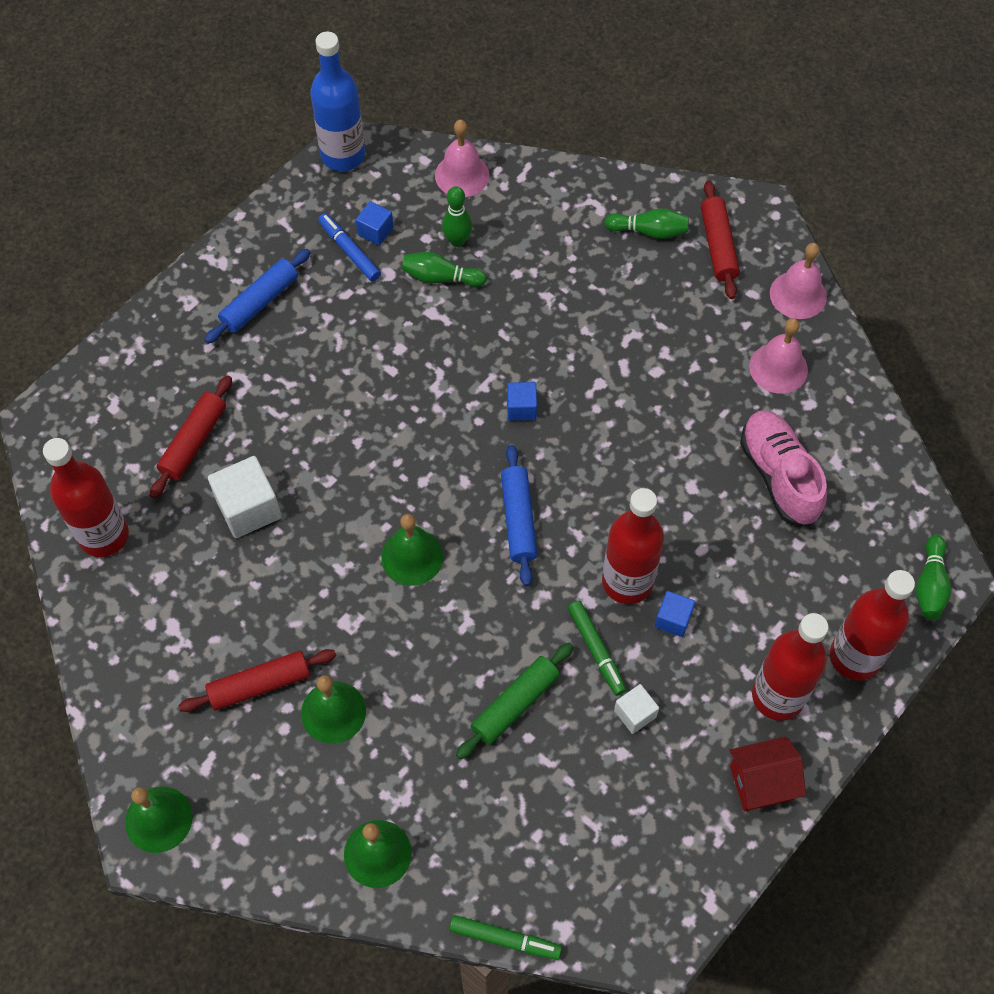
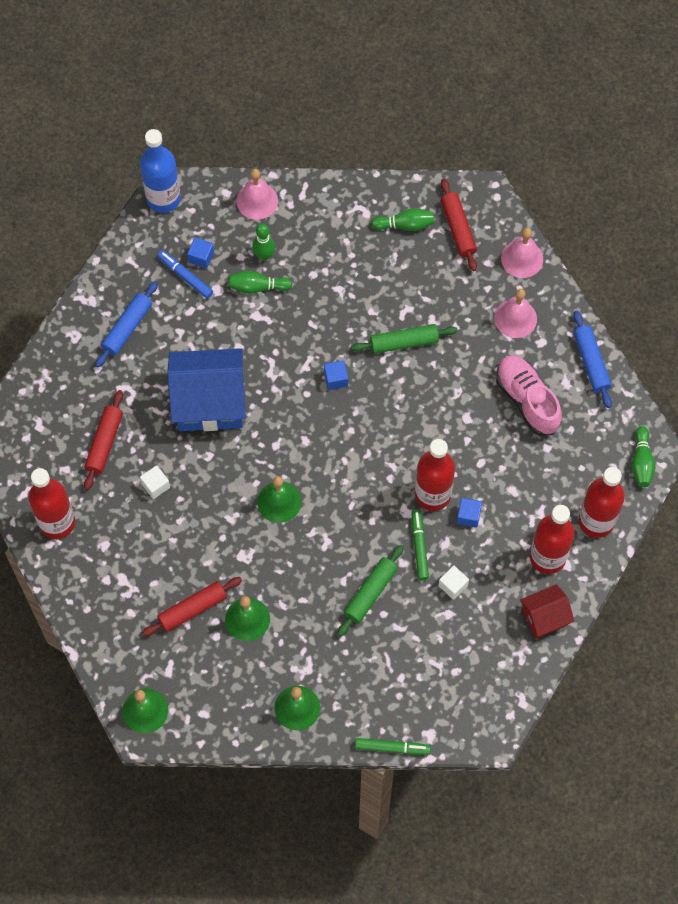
camera: 10 degrees left, 5 degrees up
white cube [208,456,282,538] -> white cube [140,465,170,499], size x0.57
blue rolling pin [501,445,537,586] -> blue rolling pin moved to [573,311,612,408]
green marker [568,601,627,696] -> green marker turned 150 degrees counterclockwise [412,509,429,580]
none -> blue house [167,348,246,431]
none -> green rolling pin [351,324,458,354]

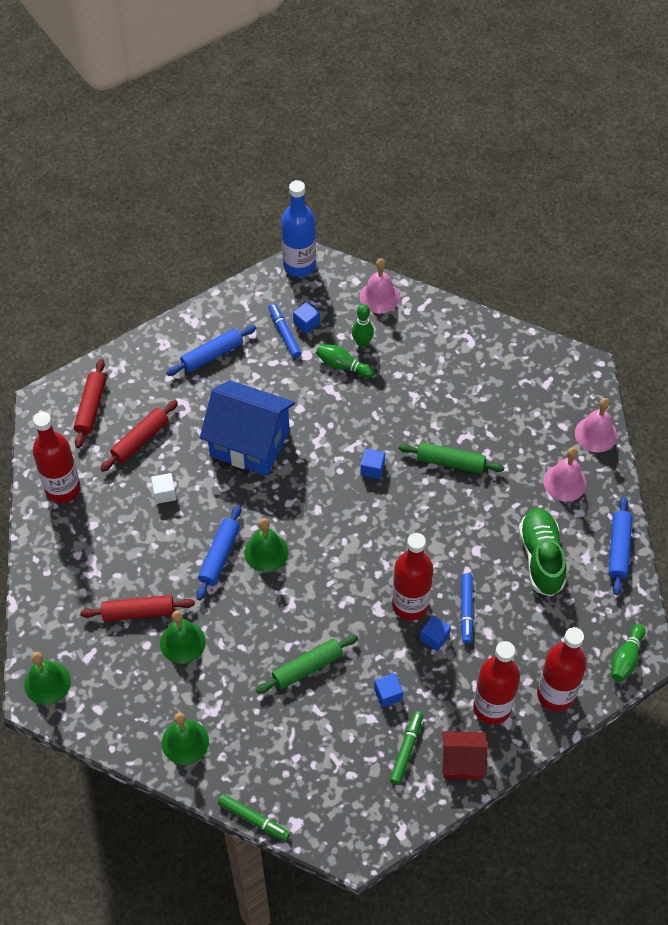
camera: 25 degrees right, 10 degrees down
green bowling pin [371,208,434,231] -> none
green marker [412,509,429,580] -> green marker moved to [390,711,423,785]
white cube [438,566,469,600] -> blue cube [374,673,403,707]
red rolling pin [441,179,477,271] -> red rolling pin moved to [74,359,106,448]
pink shoe [496,355,562,436] -> green shoe [519,508,566,597]
none -> blue rolling pin [197,505,241,600]
none -> blue marker [461,573,473,644]

